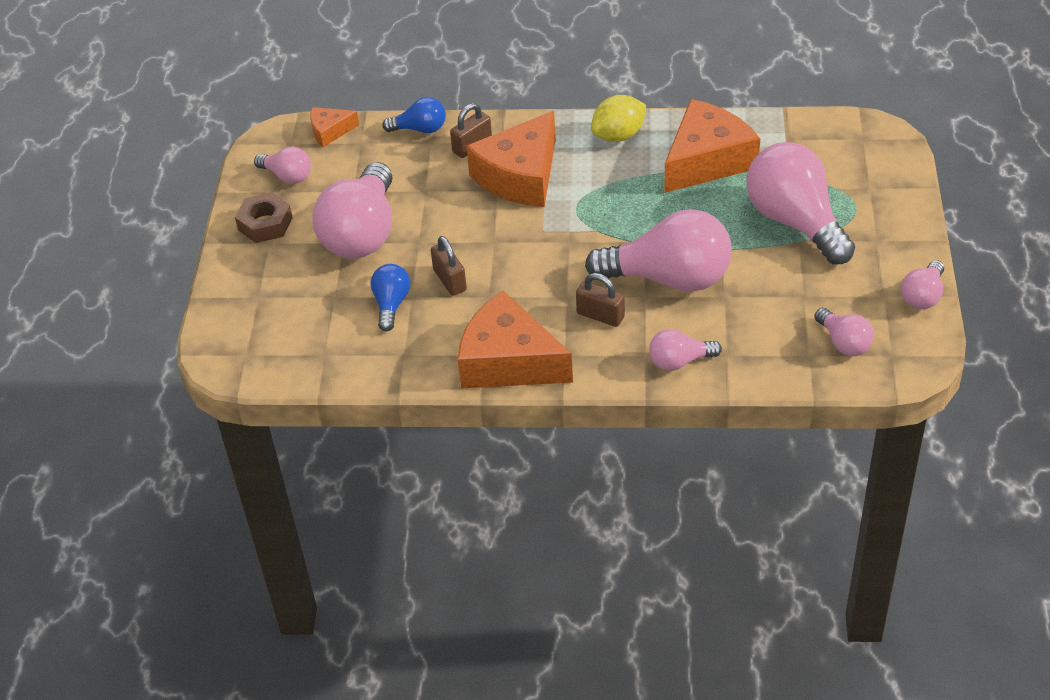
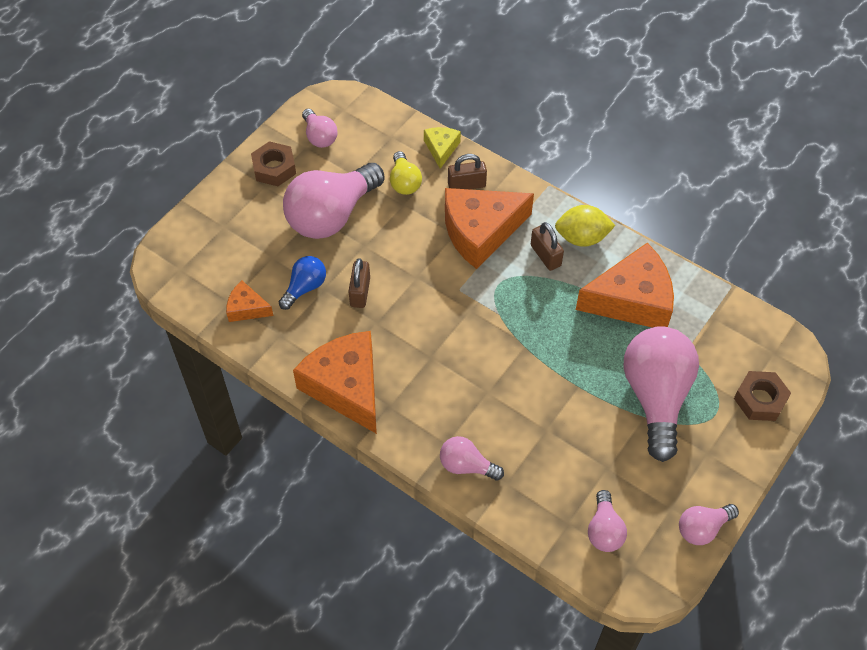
camera: 30 degrees right, 10 degrees up
orange cheese [311,107,359,147] -> orange cheese moved to [226,281,274,322]
blue light bulb [382,97,446,133] -> yellow cheese [424,127,461,169]
brown padlock [576,273,625,327] -> brown padlock moved to [531,222,564,271]
pink light bulb [585,209,732,292] -> none
none -> yellow light bulb [390,151,422,195]
none -> brown nut [734,371,791,421]

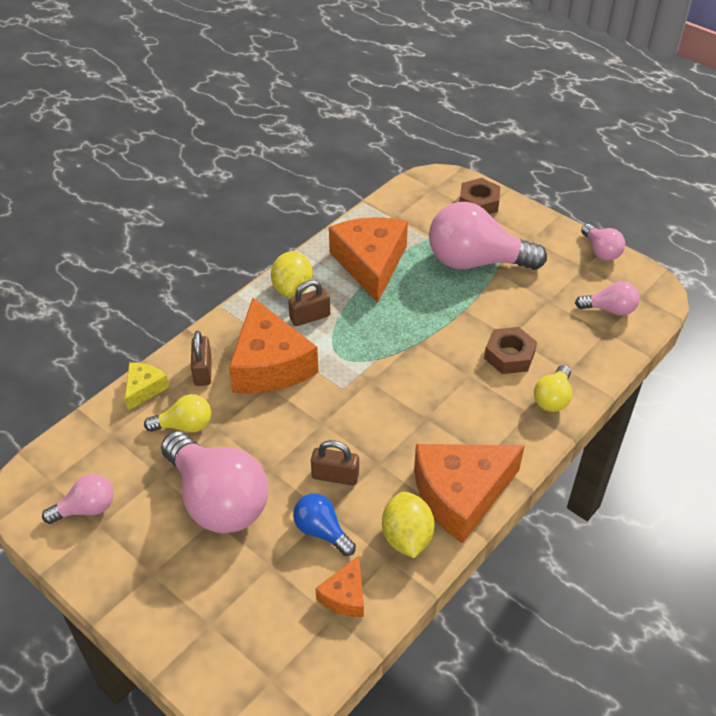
camera: 85 degrees left, 10 degrees down
brown nut [251,141,296,186] -> brown nut moved to [484,327,537,374]
yellow cheese [424,127,461,169] -> yellow cheese turned 105 degrees clockwise [125,362,169,411]
pink light bulb [440,436,504,481] -> yellow light bulb [534,365,572,412]
none -> yellow lemon [382,491,435,558]

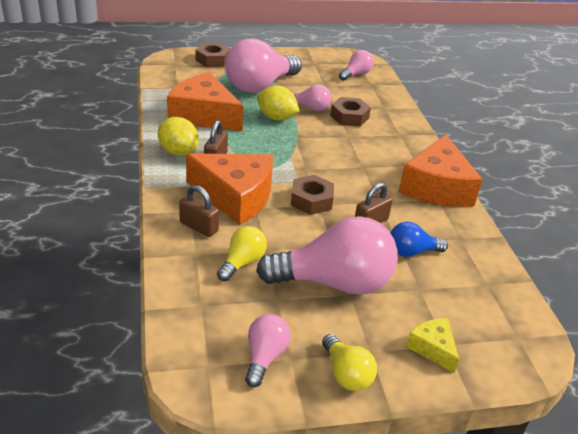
camera: 55 degrees left, 10 degrees down
yellow cheese [125,362,169,411] -> yellow cheese moved to [406,318,459,373]
orange cheese [315,556,364,617] -> none
yellow lemon [382,491,435,558] -> yellow lemon moved to [257,85,300,121]
yellow light bulb [534,365,572,412] -> yellow light bulb moved to [322,334,377,391]
pink light bulb [581,224,625,261] -> pink light bulb moved to [294,84,332,111]
none -> brown nut [291,175,334,215]

